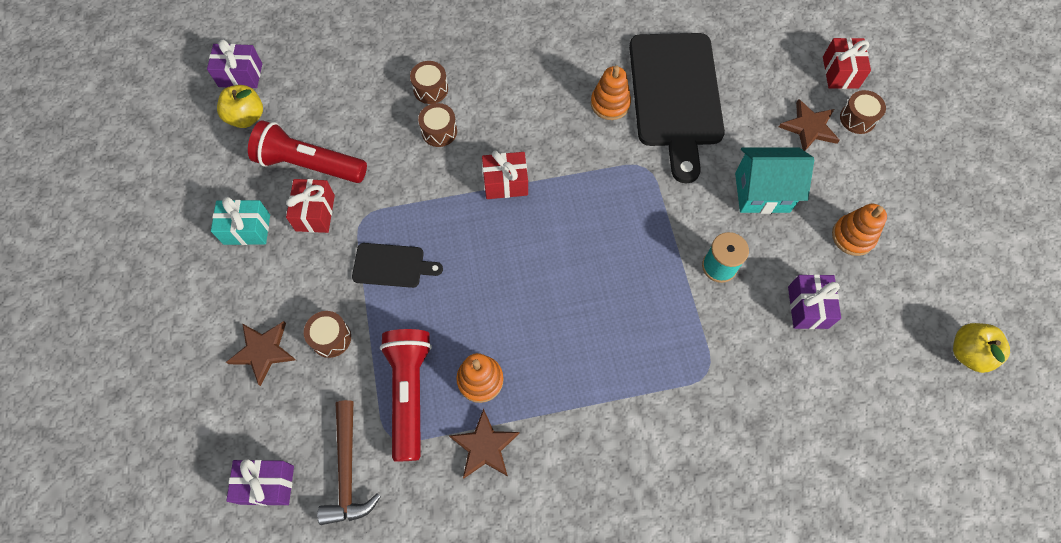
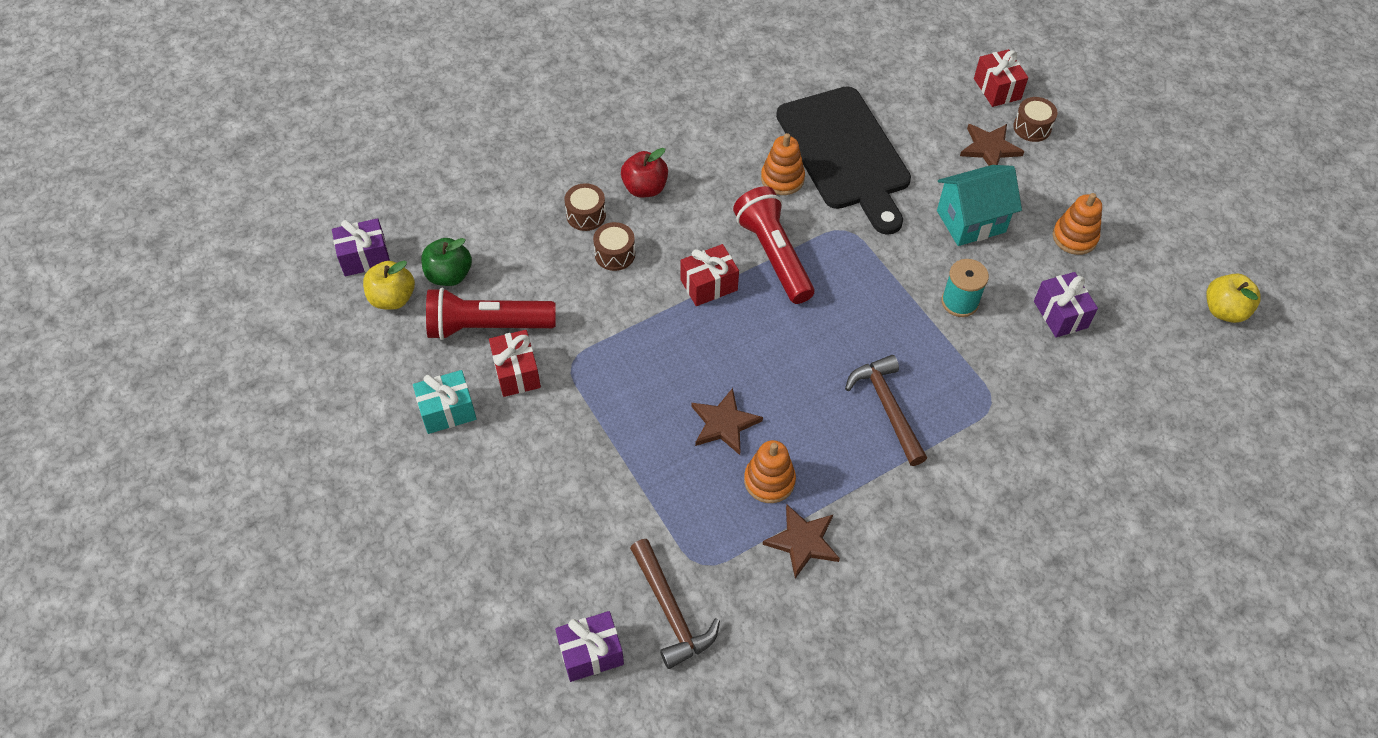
camera: 20 degrees left, 10 degrees down
brown star [226,321,296,386] -> brown star moved to [691,388,763,455]
brown drum [304,311,351,358] -> none
black cutting board [352,243,443,288] -> none
red flashlight [380,329,432,461] -> red flashlight moved to [733,186,814,304]
none -> green apple [421,238,472,286]
none -> red apple [621,148,668,197]
none -> brown hammer [845,355,927,466]

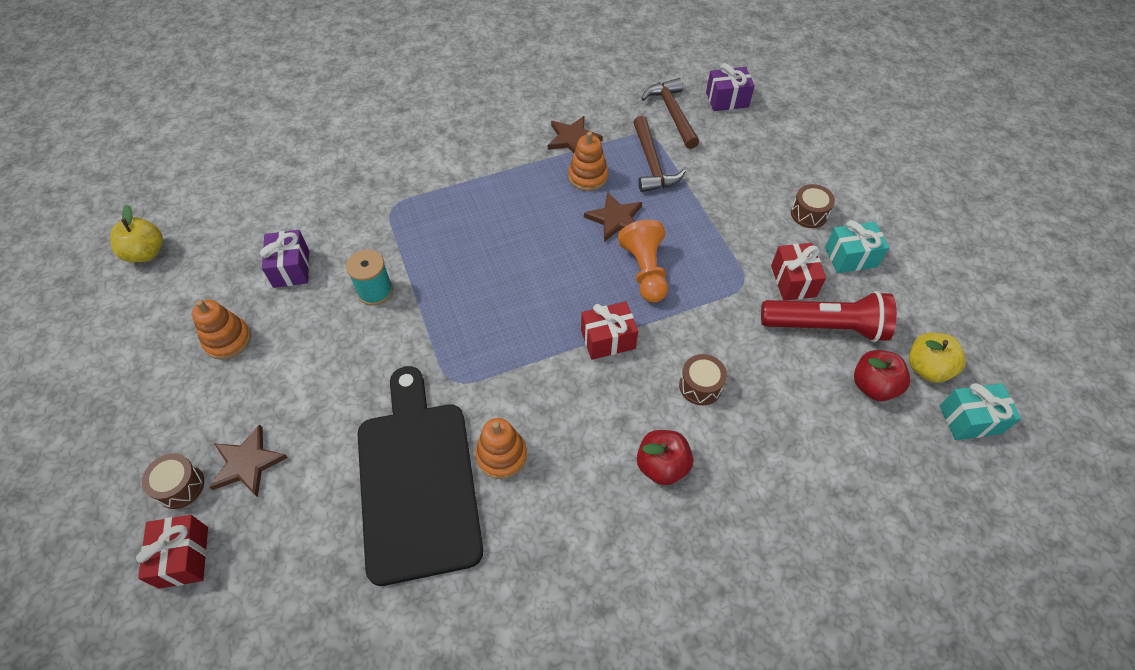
camera: 170 degrees left, 0 degrees up
purple gift [332,218,390,276] -> turquoise gift [940,383,1021,440]
green apple [421,238,472,286] -> red apple [854,350,910,401]
brown drum [564,183,606,231] -> brown drum moved to [791,184,835,228]
red flashlight [733,186,814,304] -> none
brown hammer [845,355,927,466] -> brown hammer moved to [633,116,686,192]
turquoise house [937,165,1022,246] -> none
none -> orange pawn [618,220,668,303]

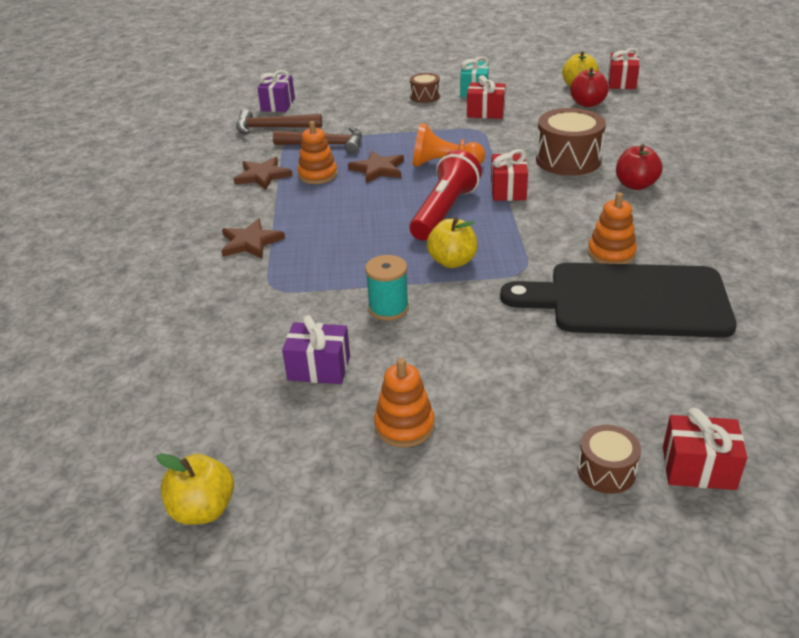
camera: 70 degrees left, 20 degrees down
brown star [209,425,288,497] -> brown star moved to [221,218,285,259]
brown drum [679,354,727,405] -> brown drum [536,108,606,176], size x1.85
red flashlight [761,291,897,342] -> red flashlight moved to [409,150,482,241]
turquoise gift [940,383,1021,440] -> red gift [608,48,639,89]
none -> yellow apple [427,217,478,268]

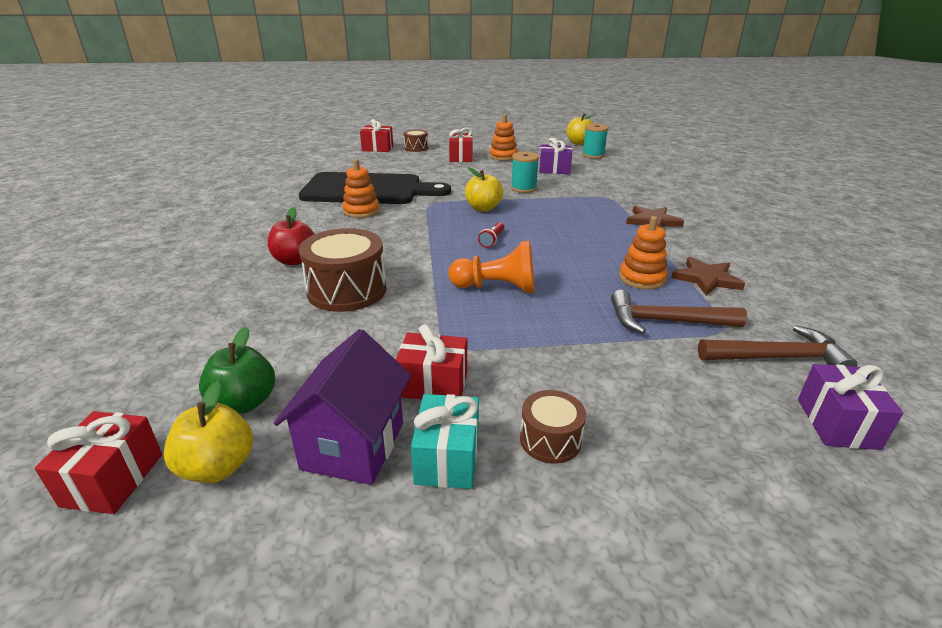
camera: 175 degrees right, 5 degrees down
brown star [348,151,404,183] -> none
red flashlight [409,150,482,241] -> red flashlight [478,222,504,248], size x0.42
red gift [491,149,528,201] -> red gift moved to [449,128,473,162]
red apple [570,67,609,107] -> green apple [199,327,275,414]
none -> purple house [274,329,411,485]
none -> turquoise spool [582,124,609,159]

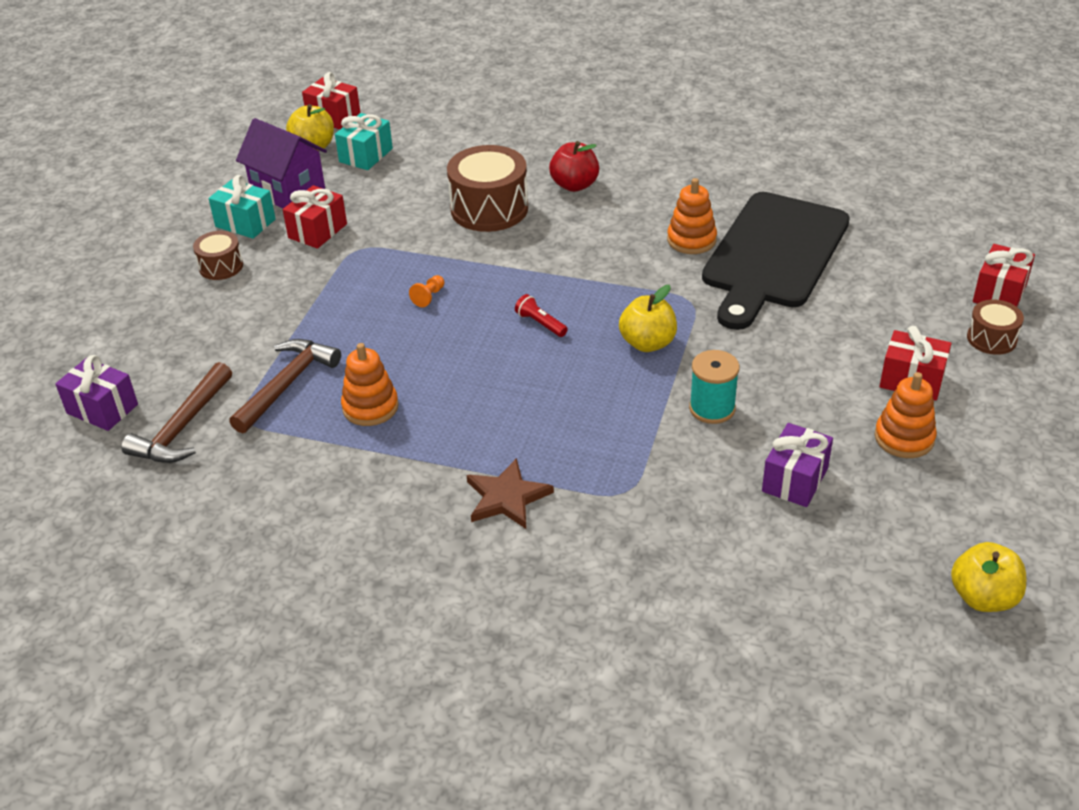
camera: 115 degrees right, 10 degrees up
green apple [199,327,275,414] -> turquoise gift [335,113,393,170]
orange pawn [448,241,534,293] -> orange pawn [409,275,444,307], size x0.44
turquoise spool [582,124,609,159] -> none
brown star [671,257,745,296] -> none

